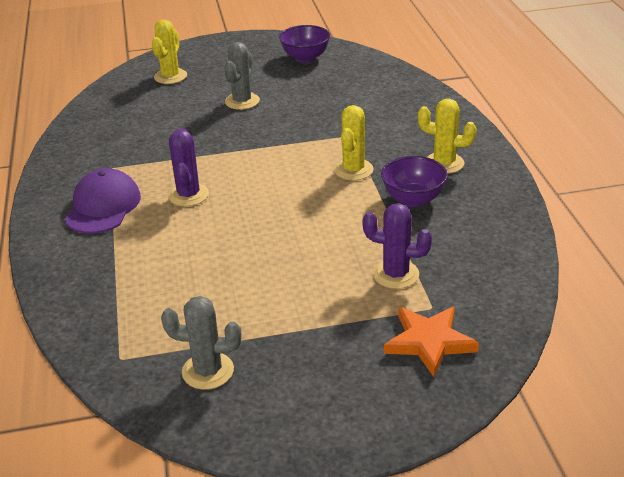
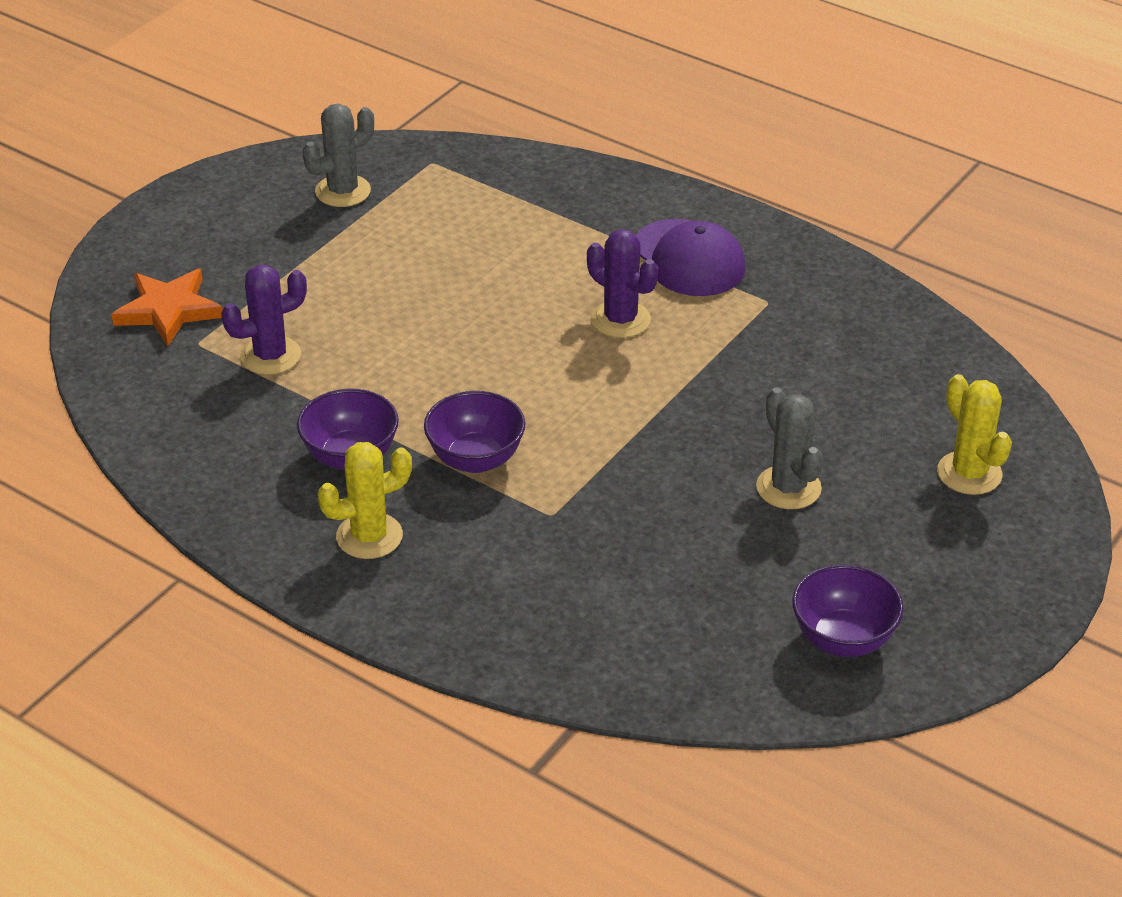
camera: 135 degrees right, 5 degrees up
yellow cactus [334,105,374,180] -> purple bowl [424,391,526,473]

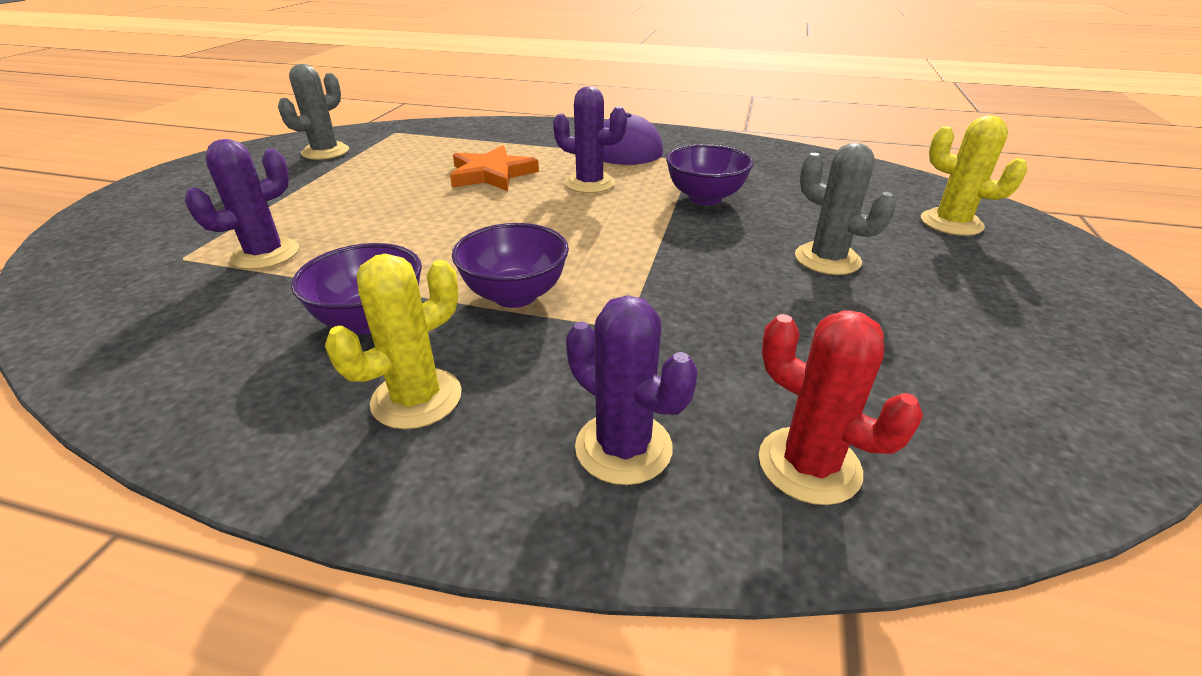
camera: 20 degrees left, 5 degrees down
orange star [112,269,222,346] -> orange star moved to [450,145,539,191]
purple bowl [792,564,904,657] -> purple bowl moved to [666,144,754,205]
none -> purple cactus [566,295,697,485]
none -> red cactus [759,310,923,505]

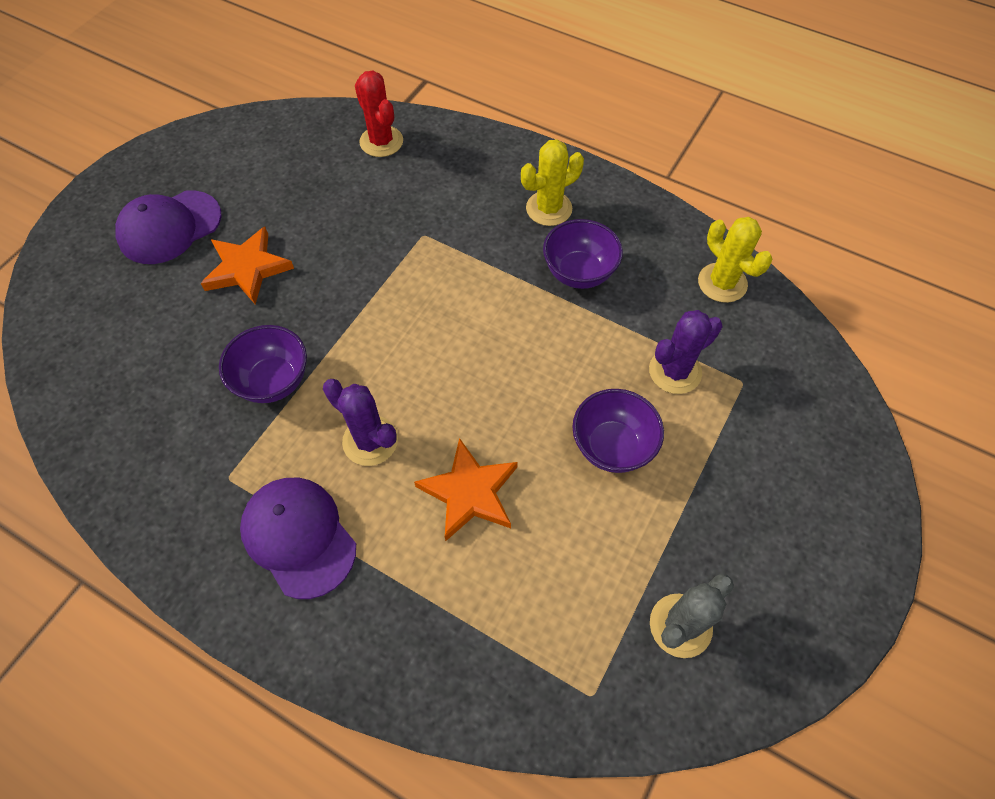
camera: 165 degrees left, 25 degrees up
purple bowl [452,223,569,308] -> purple bowl moved to [572,389,664,473]
purple cactus [566,295,697,485] -> none
grey cactus [795,143,896,275] -> orange star [201,227,294,305]
yellow cactus [921,115,1027,236] -> yellow cactus moved to [698,217,772,303]
none -> purple cap [115,190,222,264]

